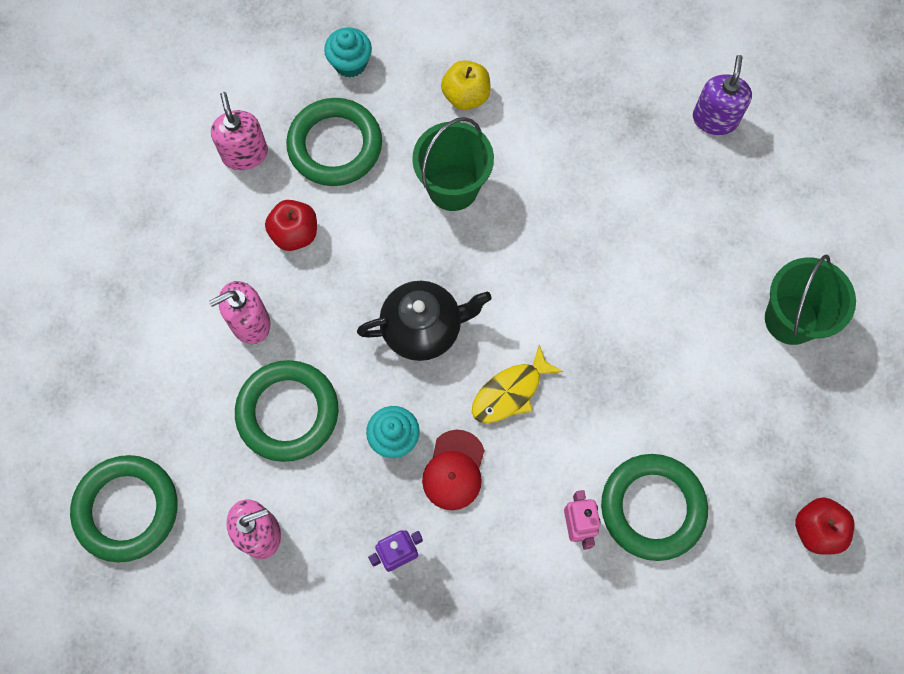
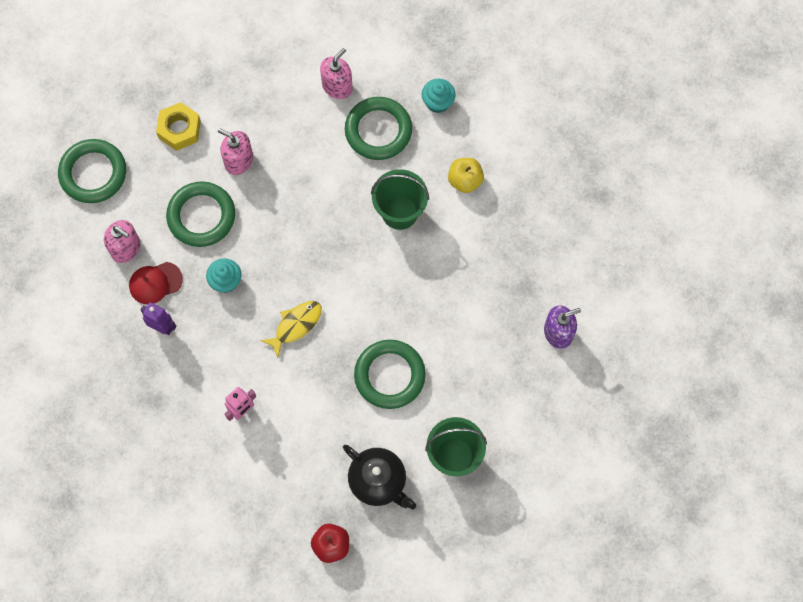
camera: 55 degrees right, 0 degrees up
red apple [265,200,317,251] -> none
black teapot [357,281,492,361] -> black teapot moved to [343,445,416,509]
red cap [422,430,485,510] -> red cap moved to [129,262,183,304]
yellow fish [472,345,563,423] -> yellow fish turned 120 degrees clockwise [260,301,322,358]
green ring [601,454,708,561] -> green ring moved to [354,340,426,409]
none -> yellow nut [156,102,201,151]

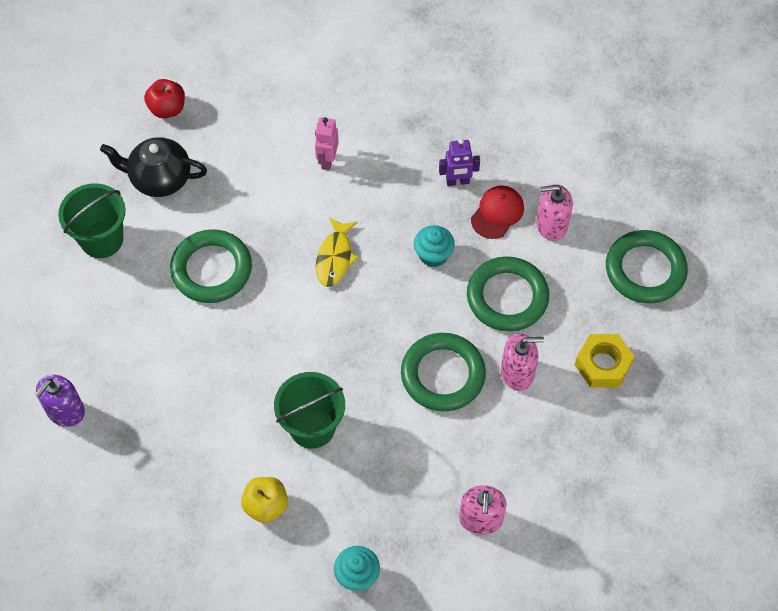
camera: 145 degrees right, 10 degrees down
green ring [345,97,412,160] -> green ring moved to [401,333,486,412]

